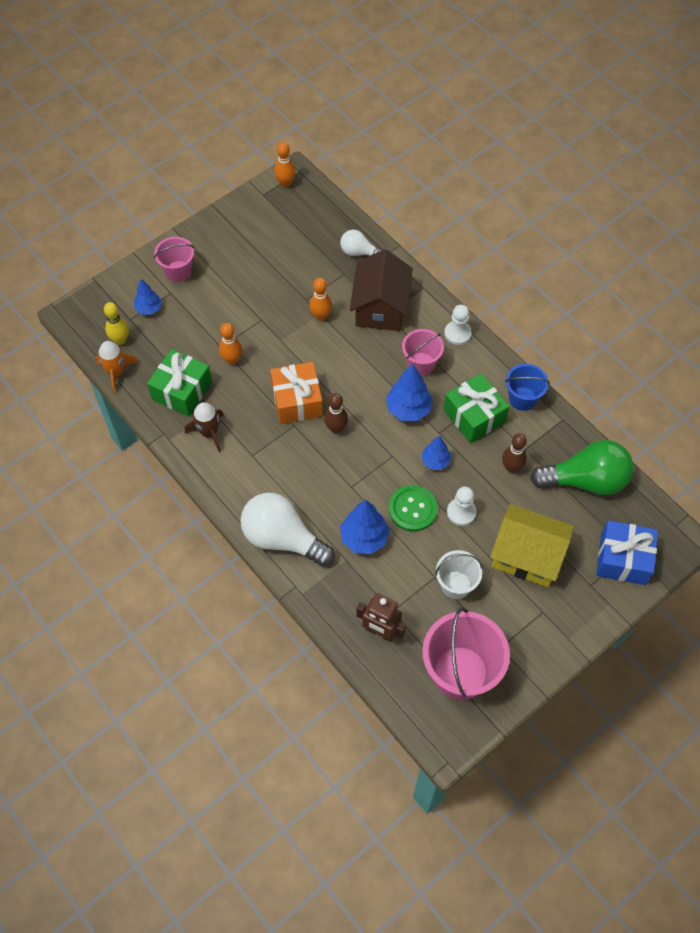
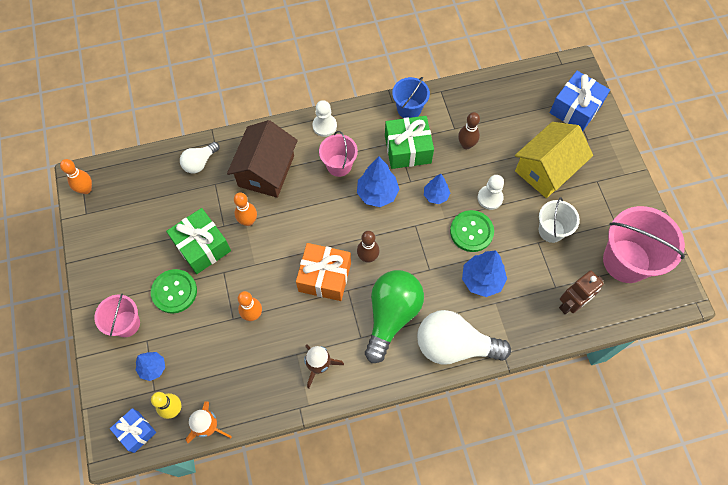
camera: 65 degrees left, 5 degrees up
green gift [147,349,212,417] -> green gift moved to [166,208,231,274]
white light bulb [240,493,335,567] -> white light bulb turned 45 degrees clockwise [417,310,511,365]
brown house [350,249,413,331] -> brown house turned 75 degrees clockwise [227,120,298,198]
green light bulb [530,440,633,496] -> green light bulb moved to [365,270,424,363]
none -> blue gift [110,408,156,453]
none -> green button [151,269,197,314]

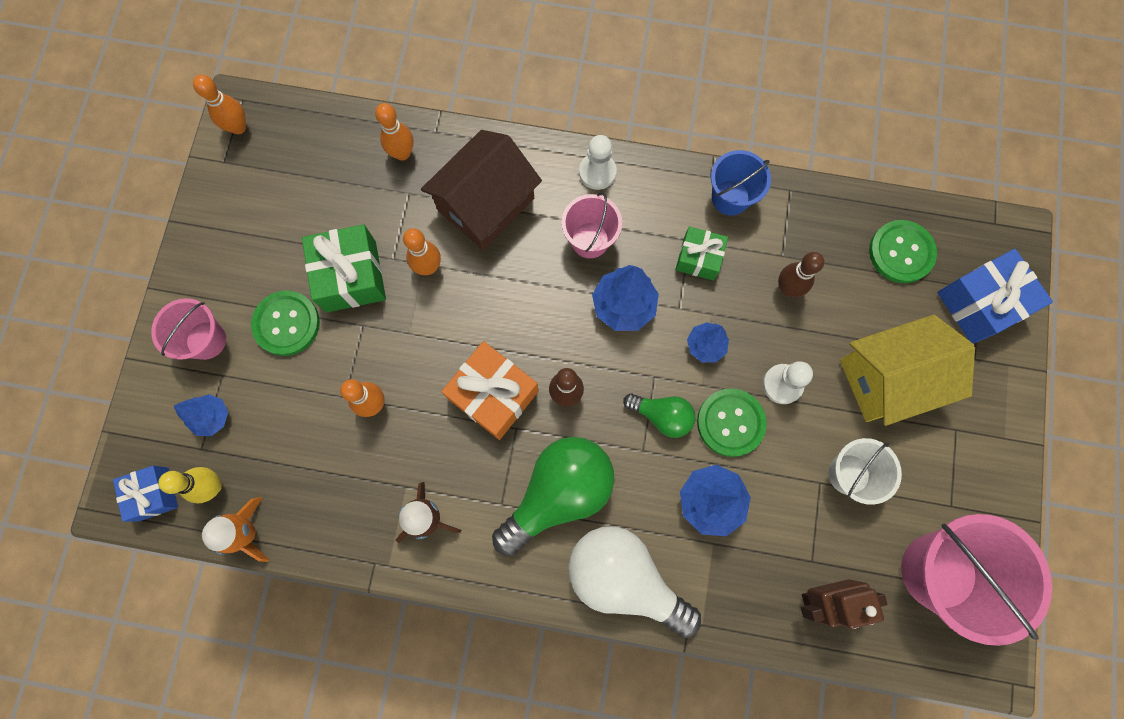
camera: 25 degrees right, 10 degrees up
white light bulb [180,142,219,174] -> orange bowling pin [375,103,413,160]
green gift [385,116,434,169] -> green gift [675,226,728,281], size x0.62
none -> green light bulb [623,393,696,438]
none -> green button [869,220,937,283]

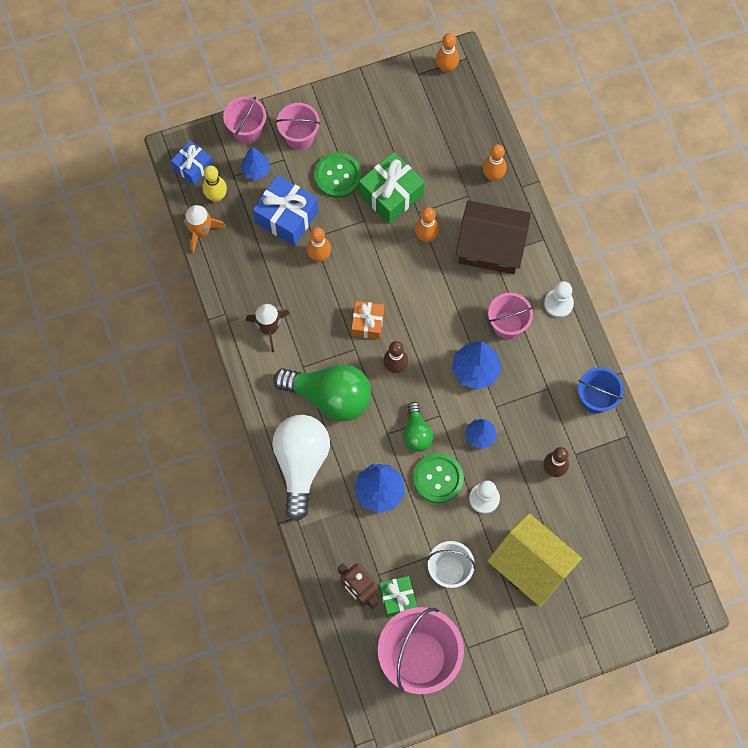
camera: 60 degrees right, 5 degrees down
orange gift [441,341,539,440] -> orange gift [351,301,384,339], size x0.62
green gift [675,226,728,281] -> green gift moved to [380,576,417,617]
green button [869,220,937,283] -> none
blue gift [937,249,1053,344] -> blue gift moved to [253,175,318,246]
none -> pink bucket [223,96,266,144]

